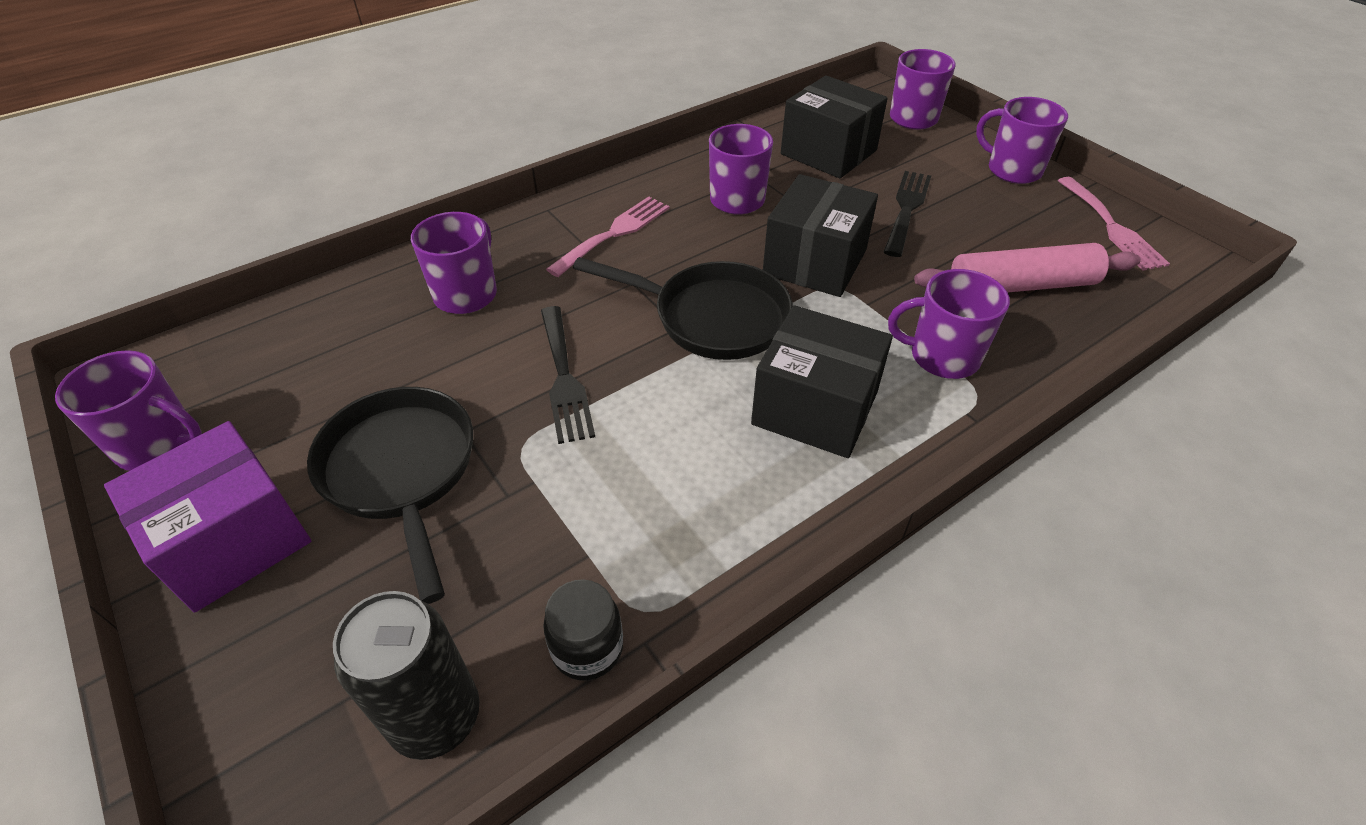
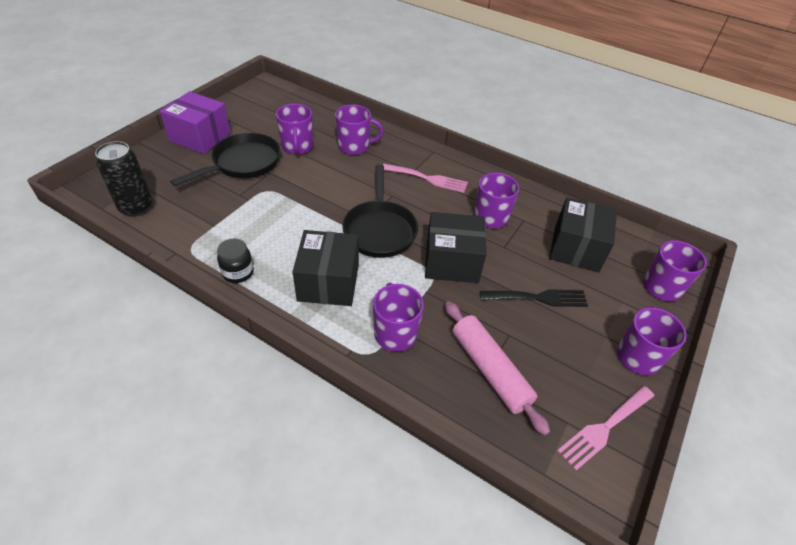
camera: 65 degrees right, 0 degrees up
purple mug [55,350,202,471] -> purple mug moved to [276,104,313,154]
black fork [541,306,595,444] -> none
black jar [543,579,623,681] -> black jar moved to [217,239,254,283]

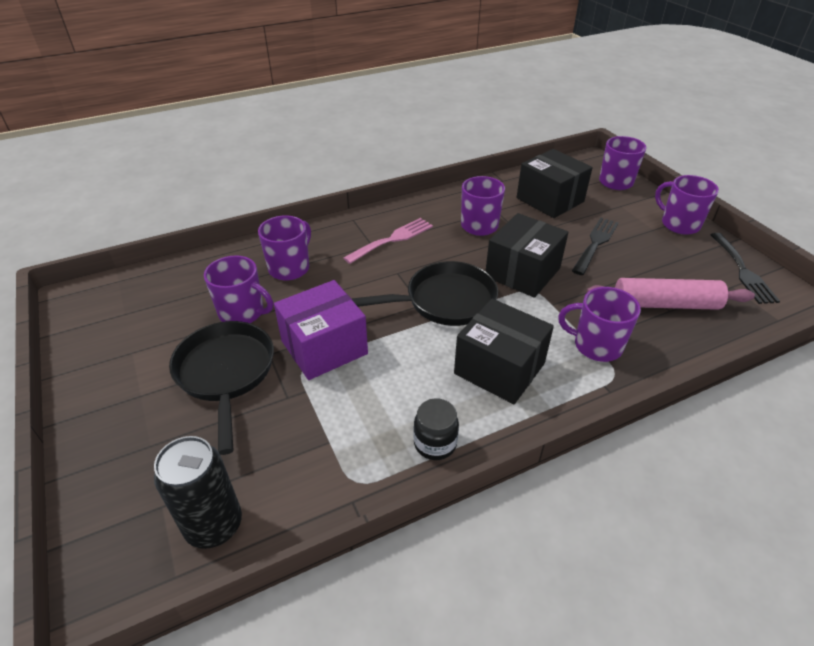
camera: 55 degrees left, 5 degrees down
purple box [160,91,231,154] -> purple box moved to [274,280,368,380]
black pan [342,164,418,258] -> black pan turned 45 degrees counterclockwise [351,261,498,326]
pink fork [557,386,654,471] -> black fork [711,233,780,304]

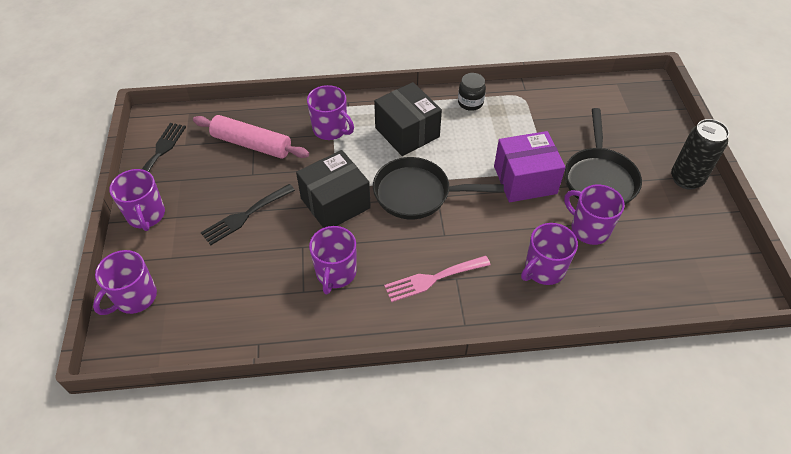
camera: 160 degrees left, 10 degrees up
black can [154,436,242,549] -> black can moved to [671,119,729,190]
black box [516,149,593,218] -> none

